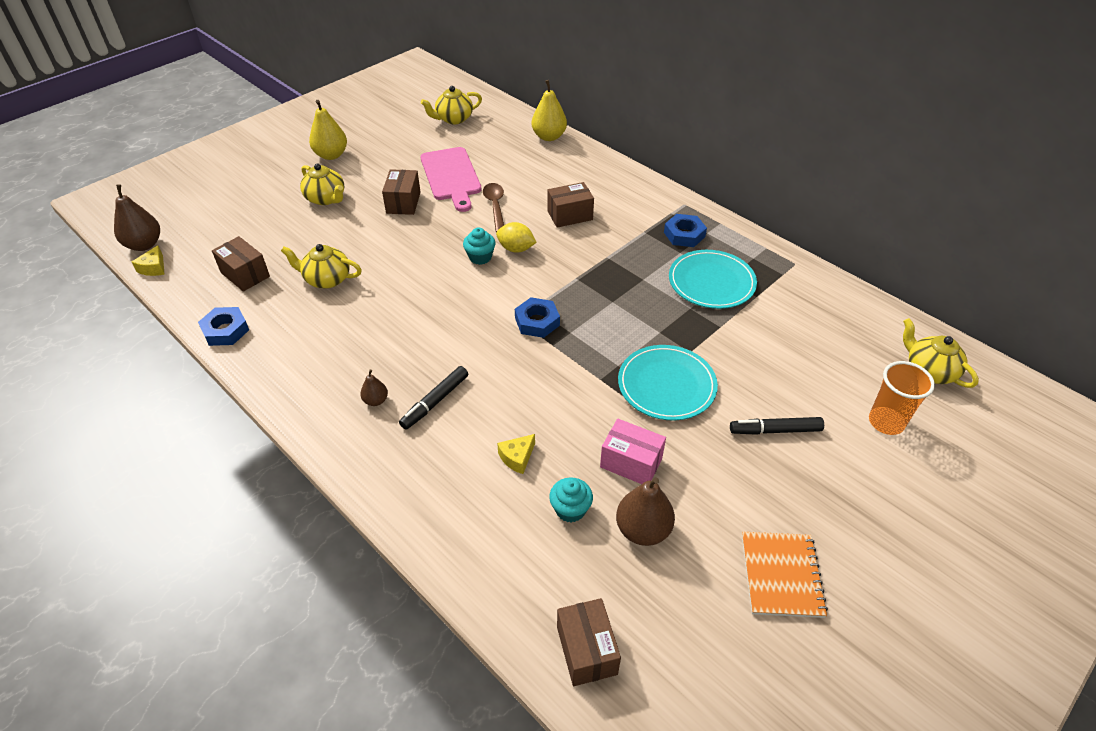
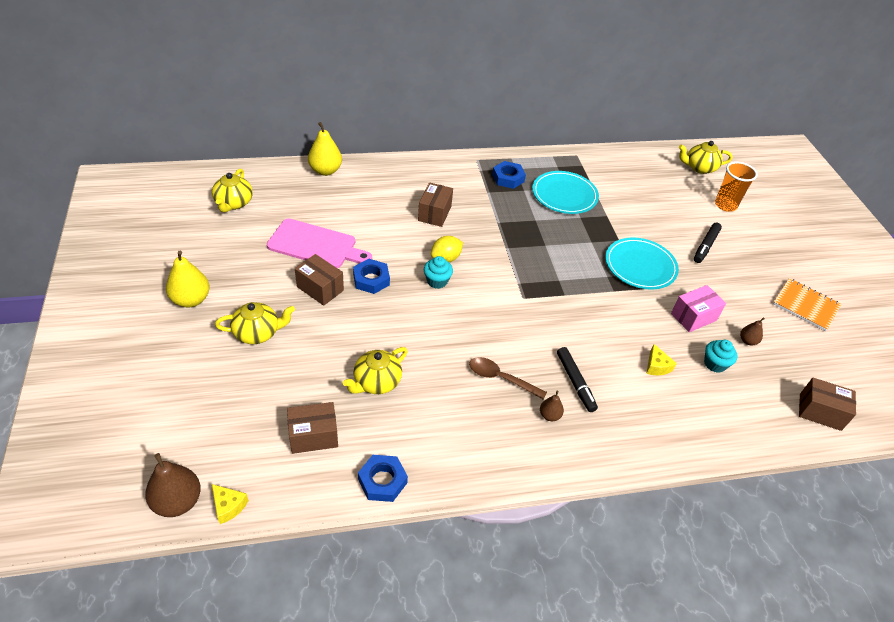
camera: 60 degrees left, 0 degrees up
brown spoon [483,183,504,232] -> brown spoon moved to [469,357,547,400]
blue nut [515,297,560,338] -> blue nut moved to [353,259,390,294]
brown pear [616,477,675,546] -> brown pear [740,317,765,345], size x0.53

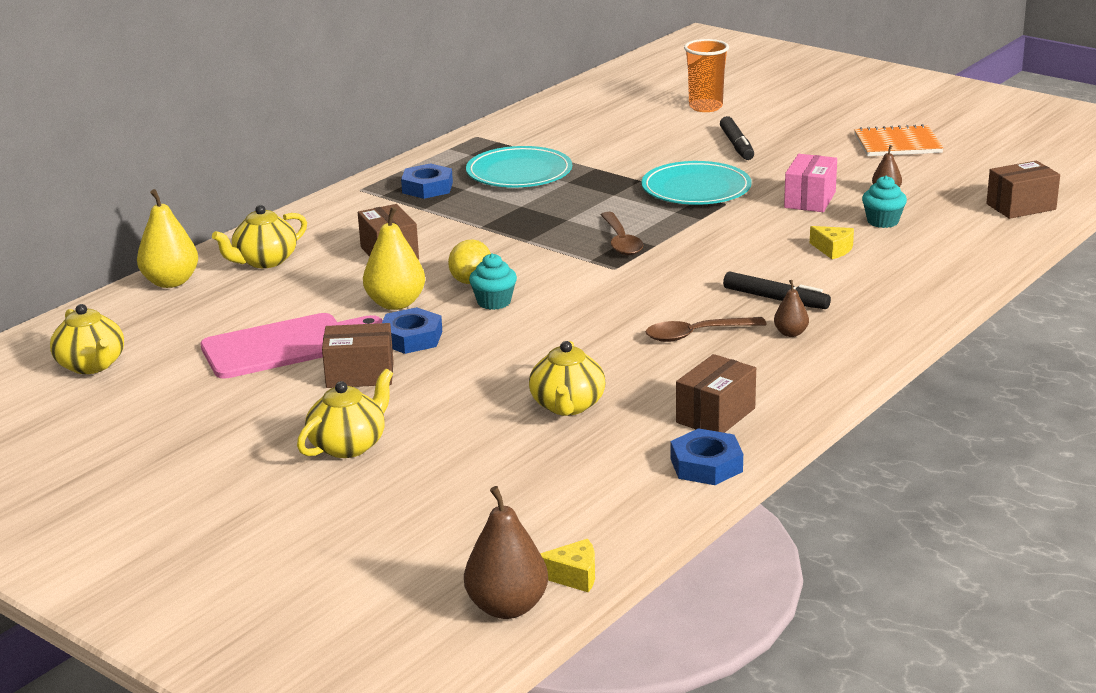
camera: 35 degrees left, 20 degrees down
yellow pear [166,251,210,308] -> yellow pear moved to [363,207,425,310]
brown box [287,402,338,454] -> brown box moved to [676,354,756,433]
yellow teapot [679,141,733,174] -> yellow teapot moved to [212,205,307,268]
none -> brown spoon [601,212,643,255]

